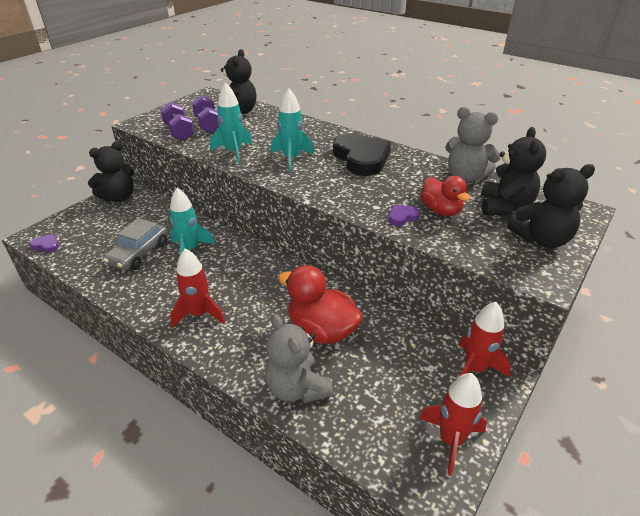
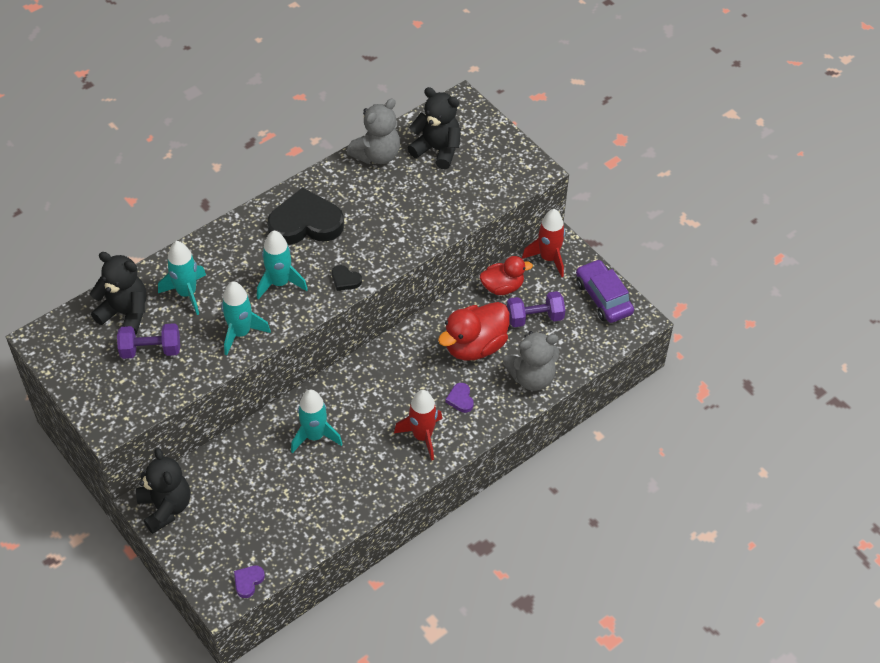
camera: 75 degrees left, 15 degrees up
grey car [103,218,168,270] -> none
purple dumbbell [161,102,194,140] -> purple dumbbell moved to [507,291,565,327]
purple heart [388,204,420,226] -> purple heart moved to [446,383,474,413]
red rocket [419,373,487,476] -> purple car [576,259,634,323]
red duck [421,176,470,216] -> red duck moved to [480,256,533,295]
black teddy bear [507,164,595,248] -> none
none -> turquoise rocket [158,241,206,315]
none -> black heart [332,265,362,291]

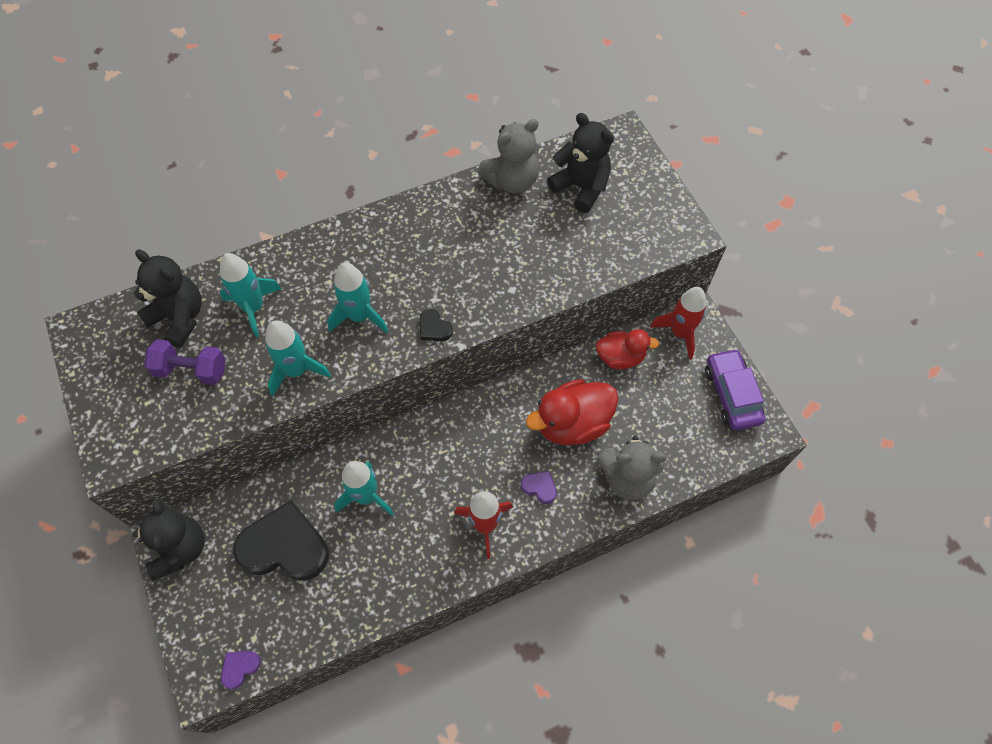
camera: 15 degrees right, 10 degrees up
black heart [267,187,344,245] -> black heart moved to [233,500,329,581]
purple heart [446,383,474,413] -> purple heart turned 120 degrees clockwise [521,471,557,504]
purple dumbbell [507,291,565,327] -> none

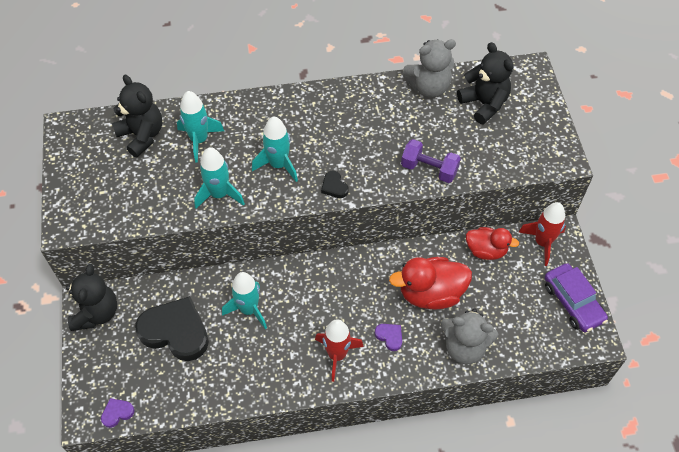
camera: 15 degrees right, 5 degrees down
purple dumbbell [144,339,226,385] -> purple dumbbell moved to [401,139,461,183]
purple car [705,348,765,431] -> purple car turned 150 degrees clockwise [545,263,608,332]

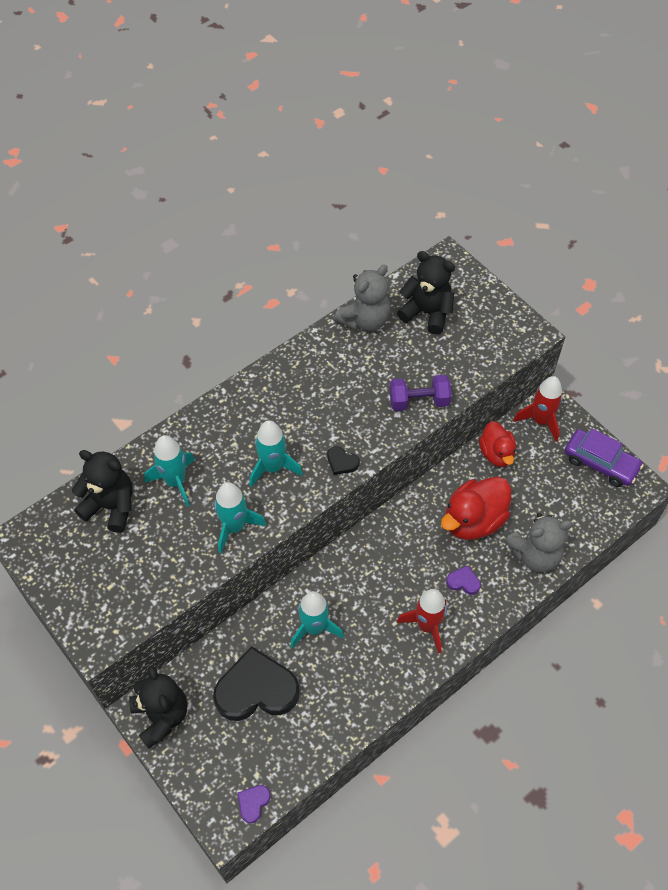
camera: 30 degrees left, 0 degrees up
red duck [466,227,519,260] -> red duck turned 90 degrees clockwise [479,421,516,467]

